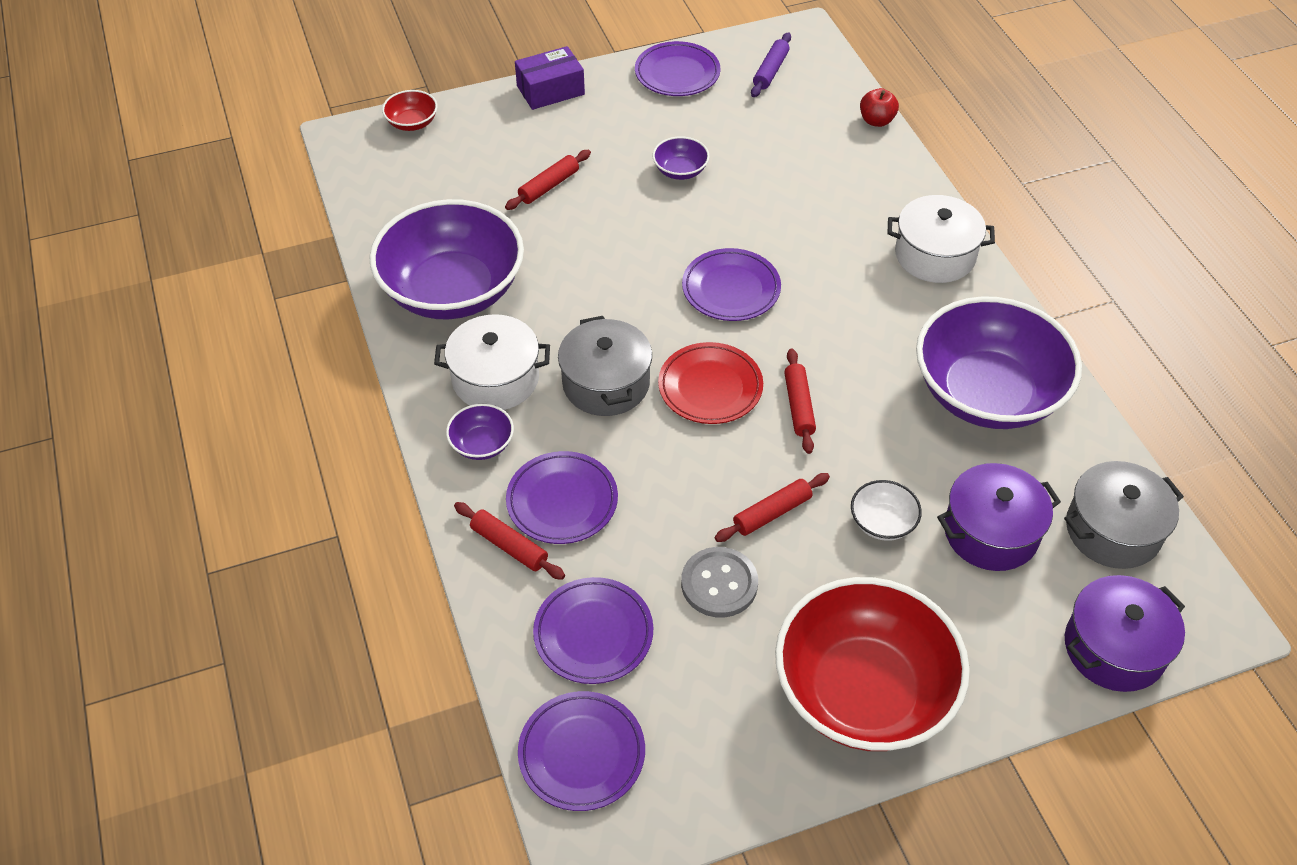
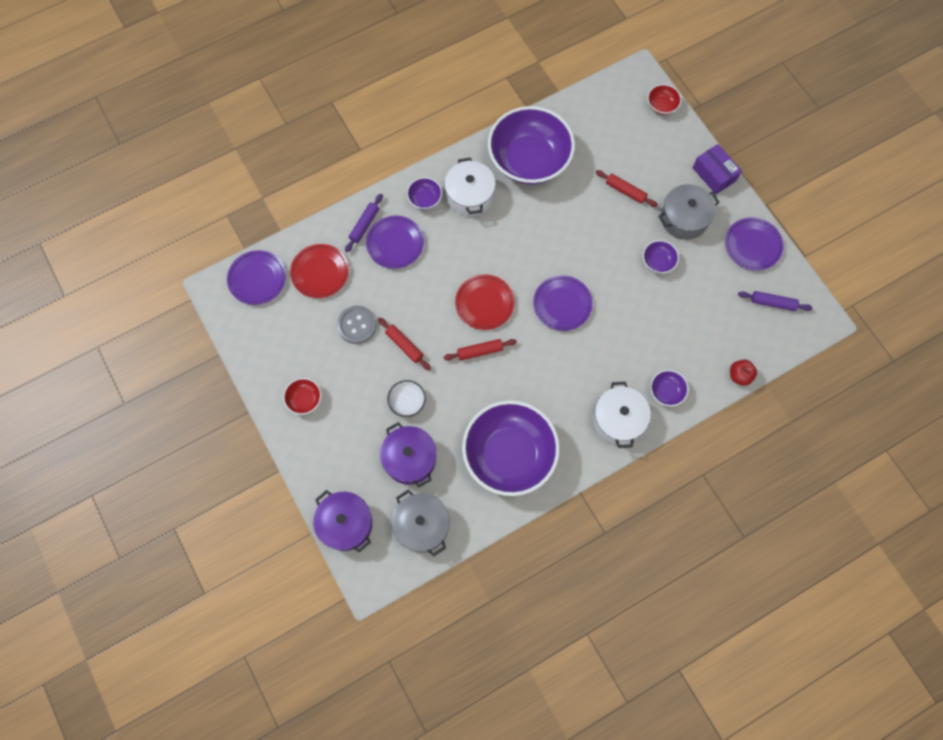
camera: 80 degrees right, 20 degrees up
red rolling pin [454,502,565,580] -> purple rolling pin [345,194,383,252]
purple plate [533,577,653,684] -> red plate [290,244,349,298]
grey pot [558,316,652,416] -> grey pot moved to [658,184,720,240]
red bowl [775,577,970,751] -> red bowl [283,378,322,415], size x0.41
none -> purple bowl [650,370,689,406]

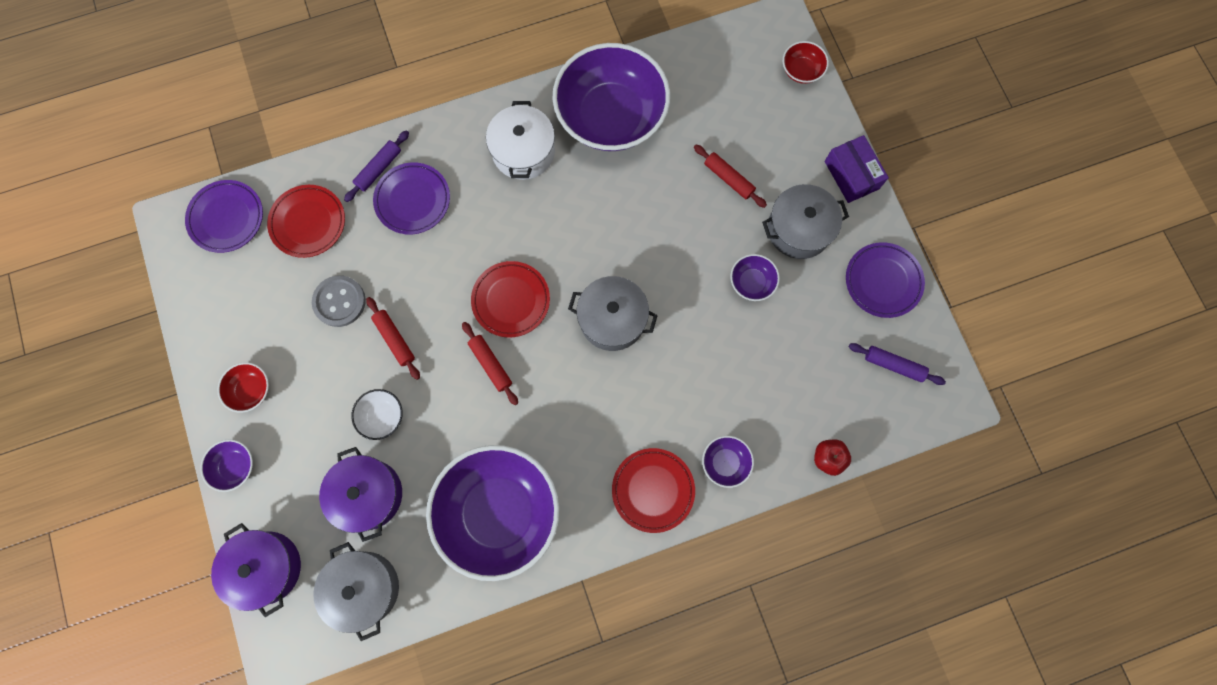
camera: 10 degrees right, 5 degrees up
purple bowl [407,177,442,210] -> purple bowl moved to [200,439,253,492]
red rolling pin [444,339,517,361] -> red rolling pin turned 60 degrees clockwise [462,322,518,405]
purple plate [533,275,593,331] -> grey pot [568,276,658,351]
white pot [593,382,651,448] -> red plate [612,448,695,533]

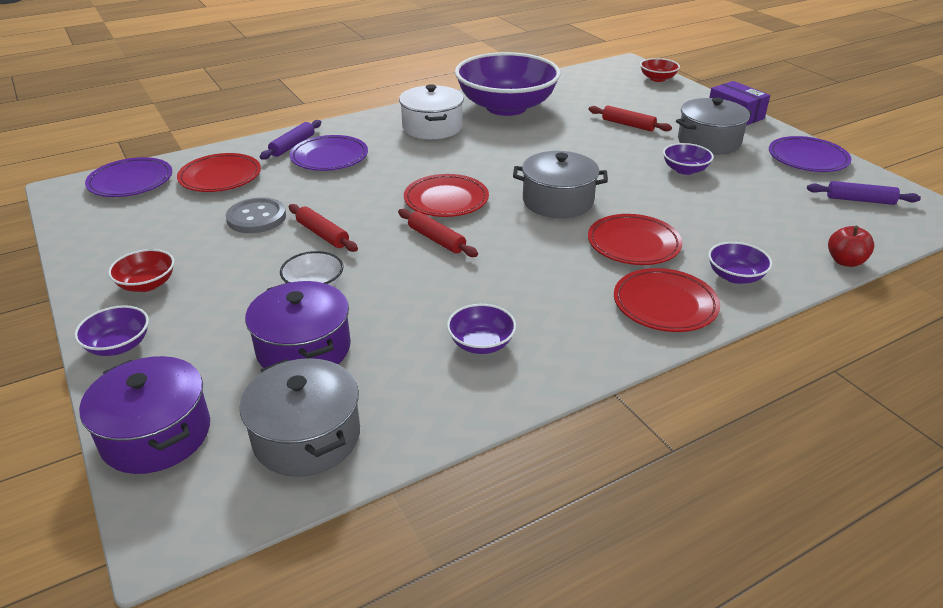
camera: 10 degrees left, 40 degrees down
purple bowl [426,445,559,581] -> purple bowl [447,304,516,354], size x0.41
none -> red plate [588,214,683,265]

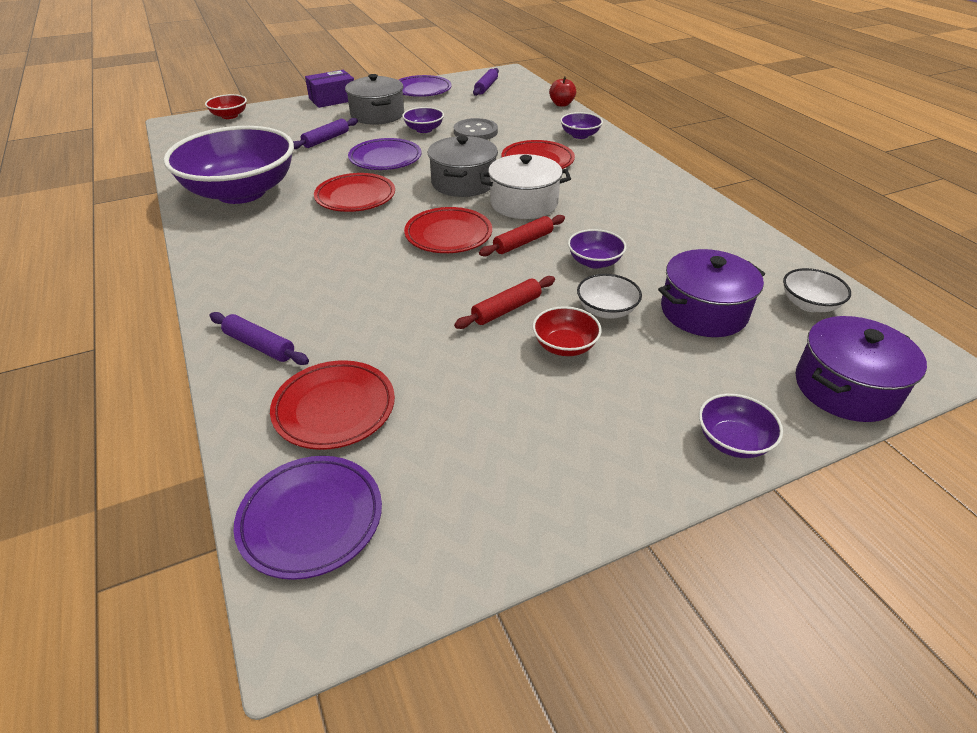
camera: 85 degrees left, 5 degrees up
red bowl [108,249,174,292] -> red bowl moved to [532,306,602,356]
grey button [226,197,286,233] -> grey button moved to [454,118,498,140]
grey pot [240,358,360,477] -> white bowl [783,268,851,312]
purple plate [290,135,368,171] -> purple plate moved to [348,138,421,170]
white pot [399,84,464,139] -> white pot moved to [480,154,571,219]
purple bowl [447,304,516,354] -> purple bowl moved to [568,229,626,269]
red rolling pin [588,106,672,131] -> purple rolling pin [293,118,358,149]
red plate [614,268,720,332] -> red plate moved to [314,173,395,212]

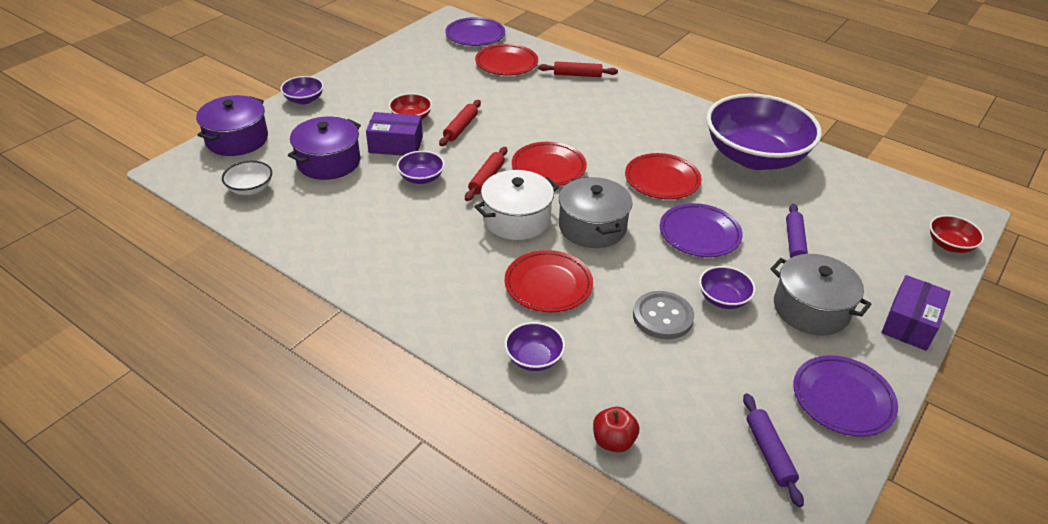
camera: 150 degrees right, 0 degrees up
purple rolling pin [209,312,309,365] -> red rolling pin [538,61,618,77]
white bowl [577,274,642,319] -> purple box [366,112,423,156]

